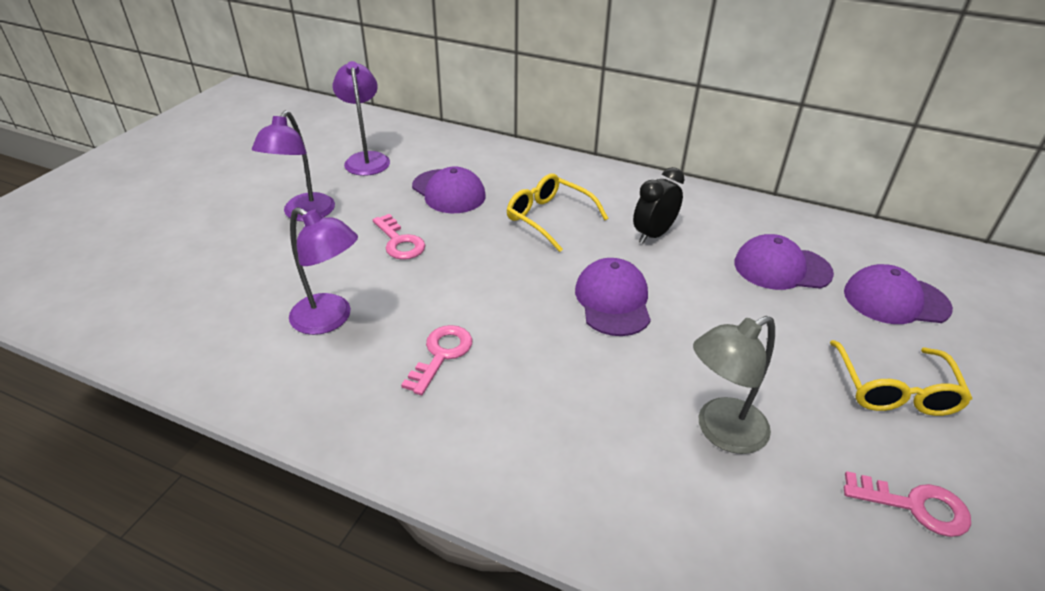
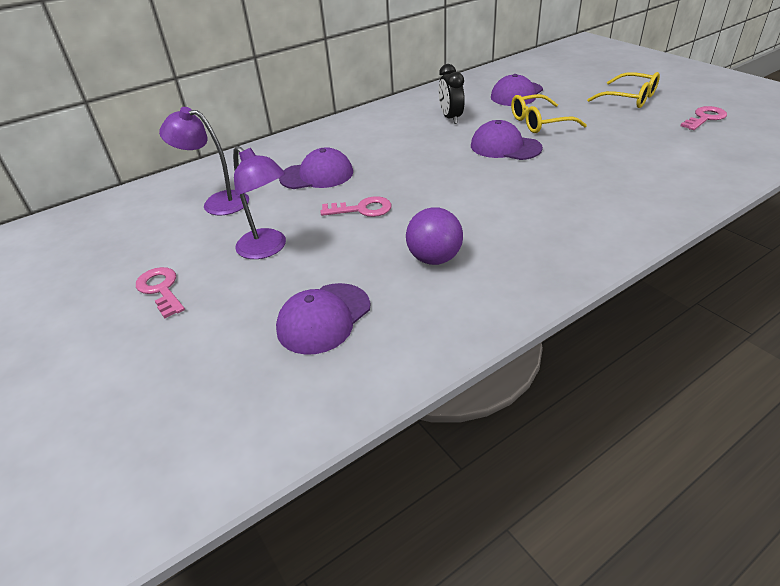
camera: 55 degrees left, 0 degrees up
purple lamp [289,207,358,335] -> purple ball [406,207,463,265]
pink key [401,325,473,395] -> pink key moved to [136,267,185,318]
yellow glasses [507,174,608,252] -> yellow glasses moved to [511,94,587,133]
grey lamp [693,316,775,454] -> none
purple cap [844,264,953,324] -> purple cap moved to [276,283,370,355]

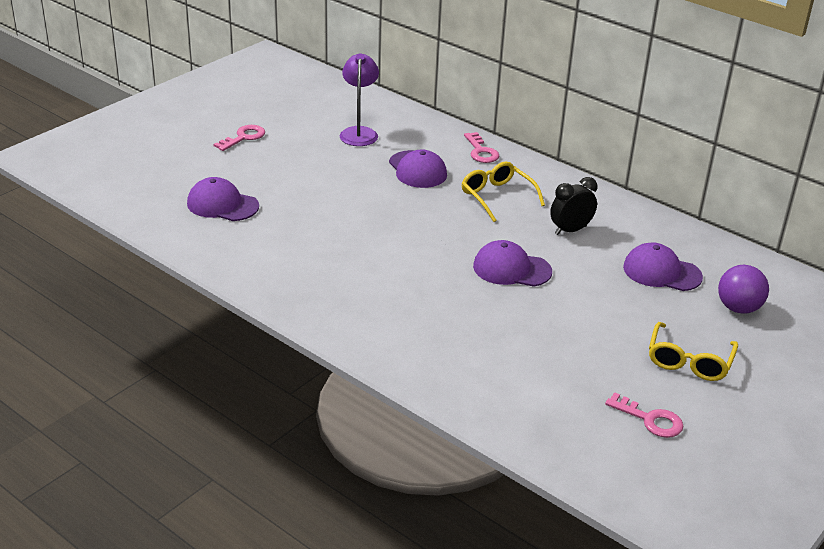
camera: 70 degrees right, 5 degrees down
purple lamp [233,146,286,259] -> none
pink key [320,196,392,217] -> pink key moved to [464,132,499,163]
purple ball [406,207,463,265] -> purple ball moved to [718,265,769,314]
purple cap [471,120,543,160] -> purple cap turned 90 degrees counterclockwise [473,240,552,287]
yellow glasses [511,94,587,133] -> yellow glasses moved to [461,162,545,222]

